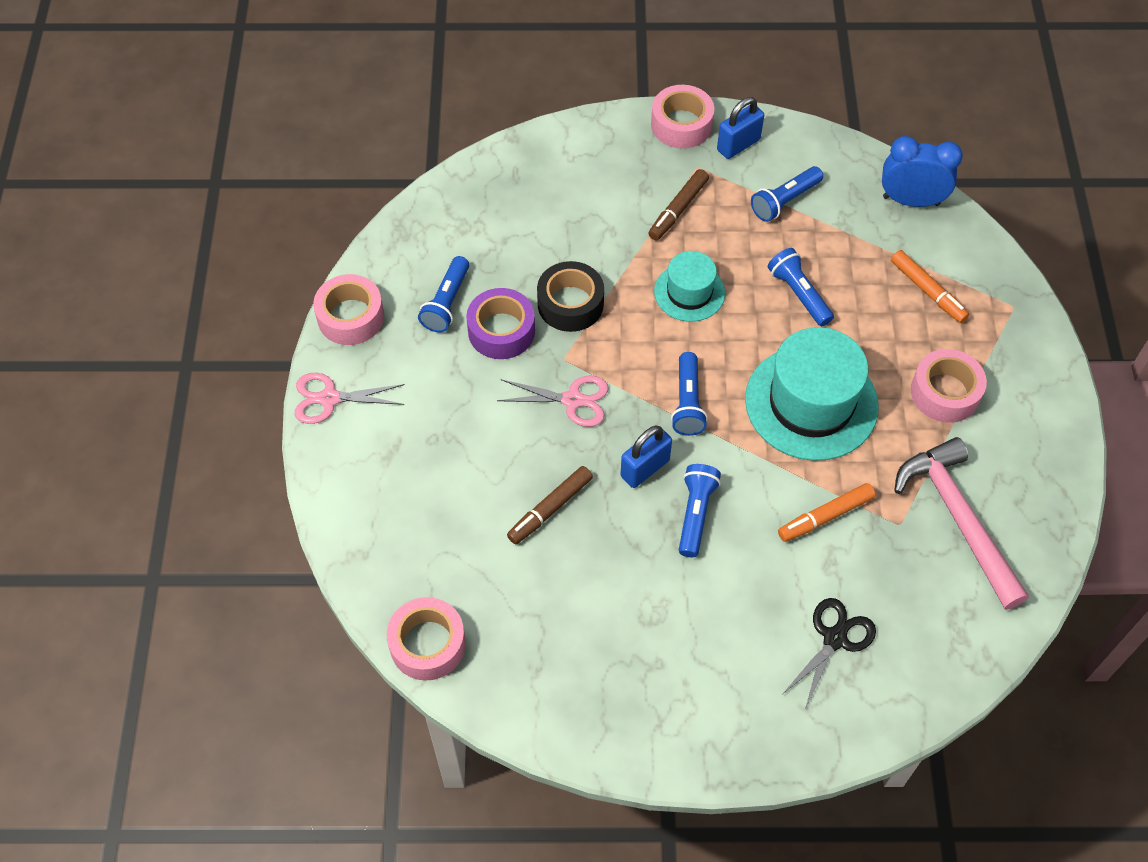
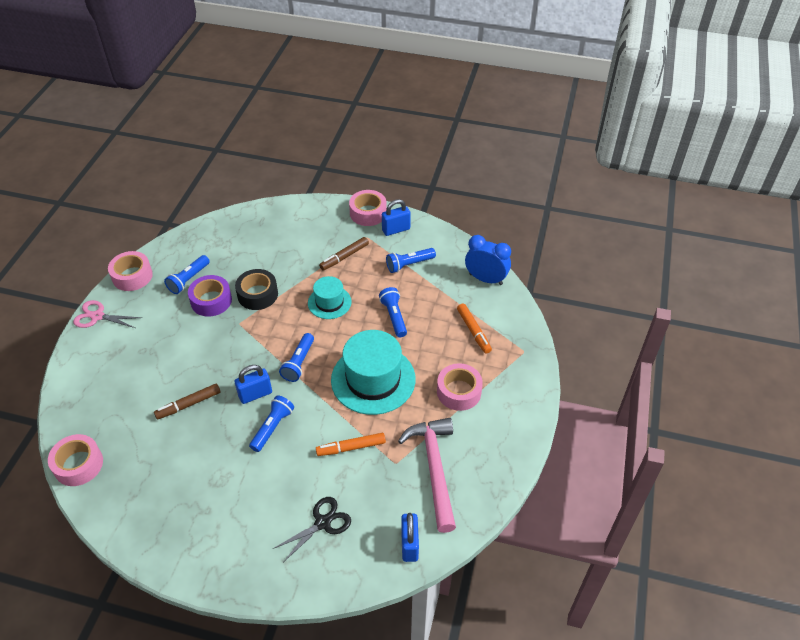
camera: 15 degrees right, 10 degrees down
pink scissors [497,375,609,427] -> none
none -> blue padlock [401,513,419,562]

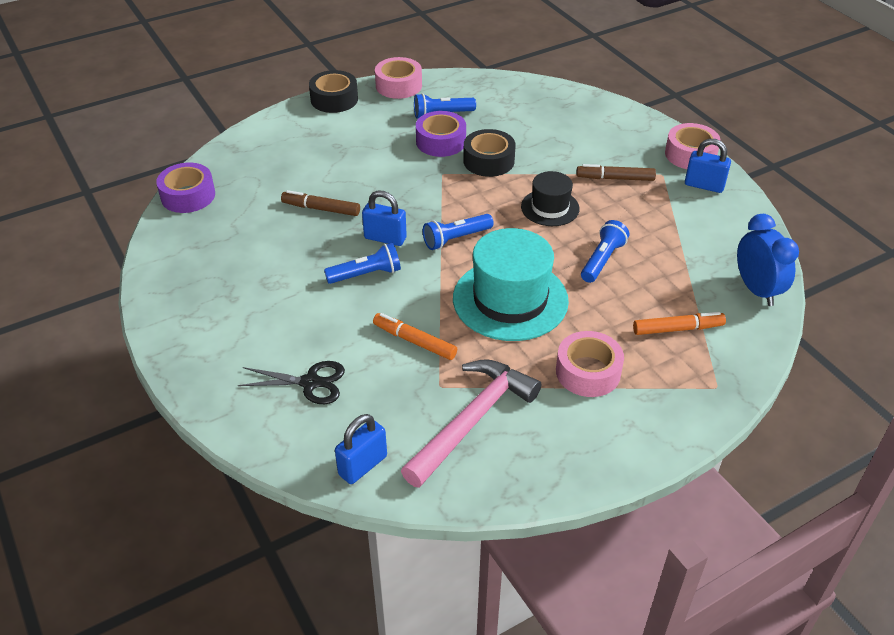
camera: 45 degrees right, 5 degrees down
pink tape [48,434,103,486] -> purple tape [156,163,215,213]
pink scissors [73,300,142,328] -> black tape [309,70,358,113]
turquoise hat [308,276,352,319] -> black hat [521,171,580,226]
blue flashlight [386,248,436,273] -> none
orange marker [457,304,492,354] -> orange marker turned 120 degrees counterclockwise [633,312,726,335]

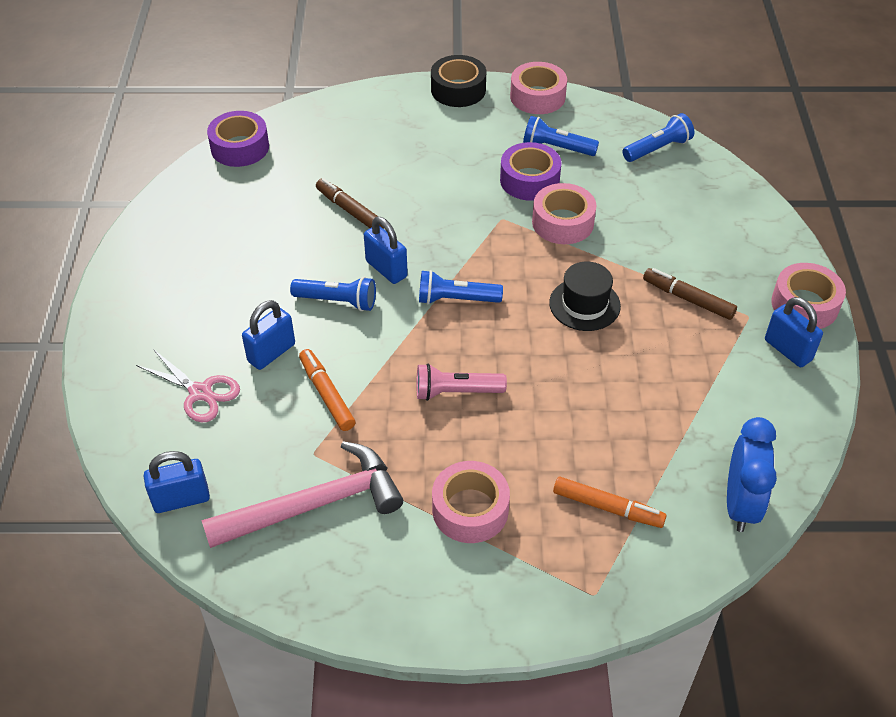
camera: 30 degrees right, 5 degrees up
black scissors [238,361,345,404] -> pink scissors [136,349,240,422]
turquoise hat [453,228,569,341] -> pink flashlight [416,364,507,401]
black tape [463,129,516,177] -> pink tape [532,183,596,244]
blue flashlight [581,220,629,283] -> blue flashlight moved to [622,113,694,162]
none -> blue padlock [242,300,295,370]

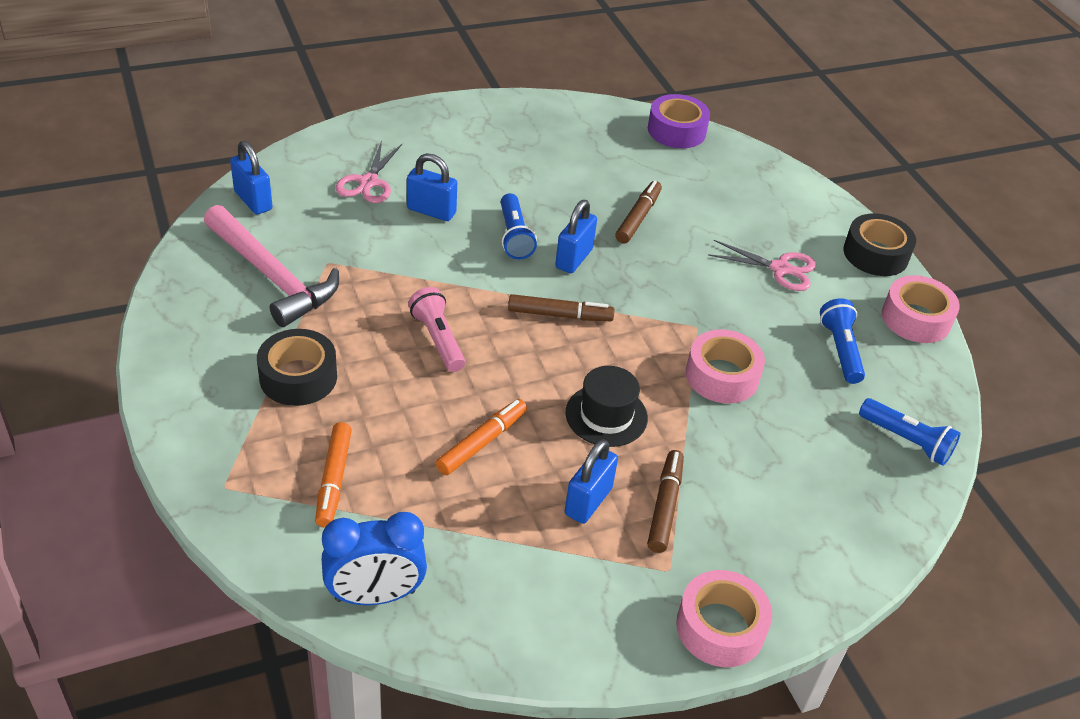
camera: 65 degrees right, 5 degrees down
orange marker [299,349,356,431] -> orange marker moved to [436,399,527,475]
blue flashlight [419,270,503,305] -> brown marker [508,294,615,321]
pink tape [432,461,510,543] -> black tape [257,329,337,406]
purple tape [500,142,561,201] -> none
blue padlock [765,297,823,367] -> blue padlock moved to [565,439,618,524]
none -> pink scissors [708,240,816,291]

